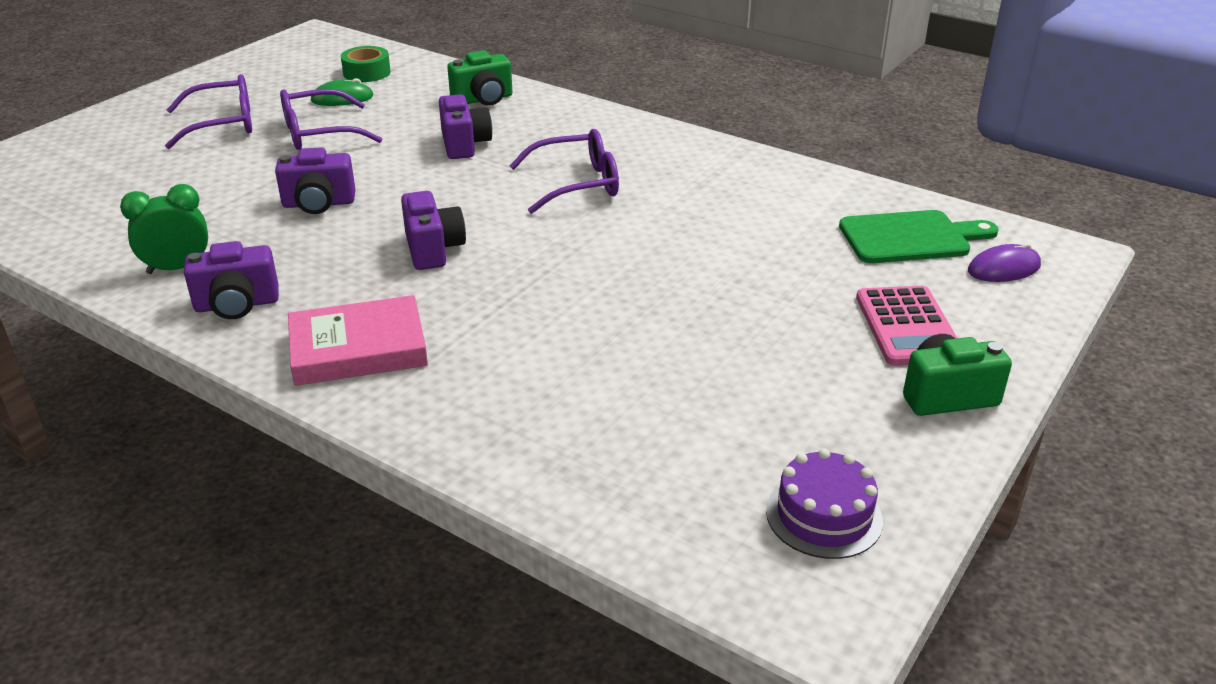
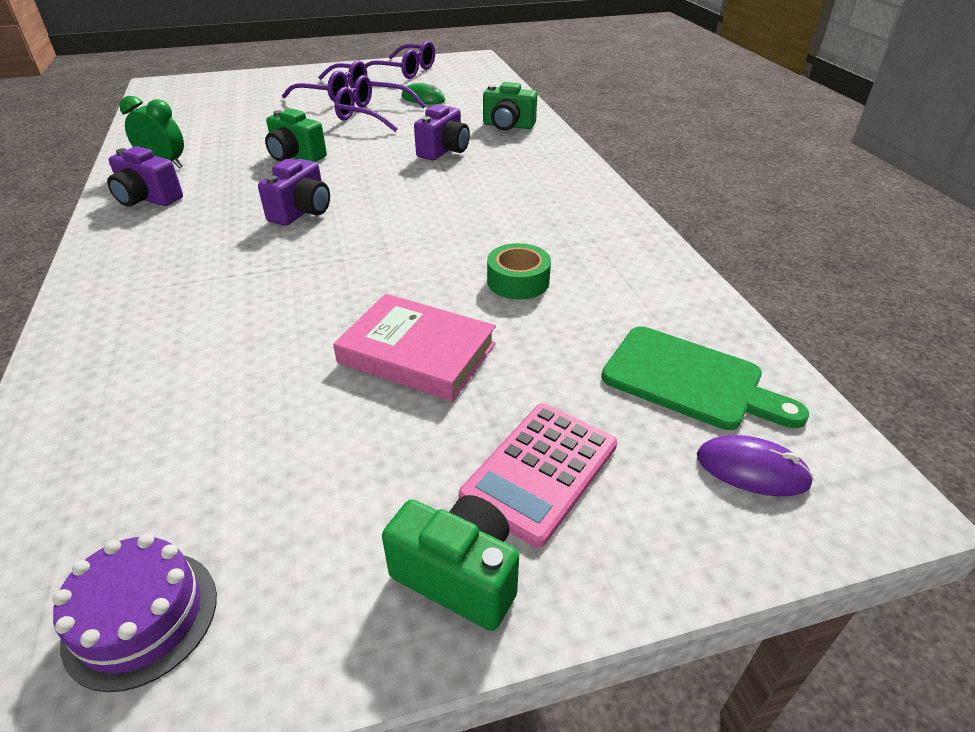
camera: 40 degrees right, 5 degrees up
purple camera [275,147,356,214] -> green camera [265,109,327,162]
pink book [288,295,428,386] -> pink book moved to [333,294,496,402]
green tape [341,46,391,82] -> green tape moved to [487,243,551,300]
purple glasses [510,129,619,214] -> purple glasses moved to [365,41,435,79]

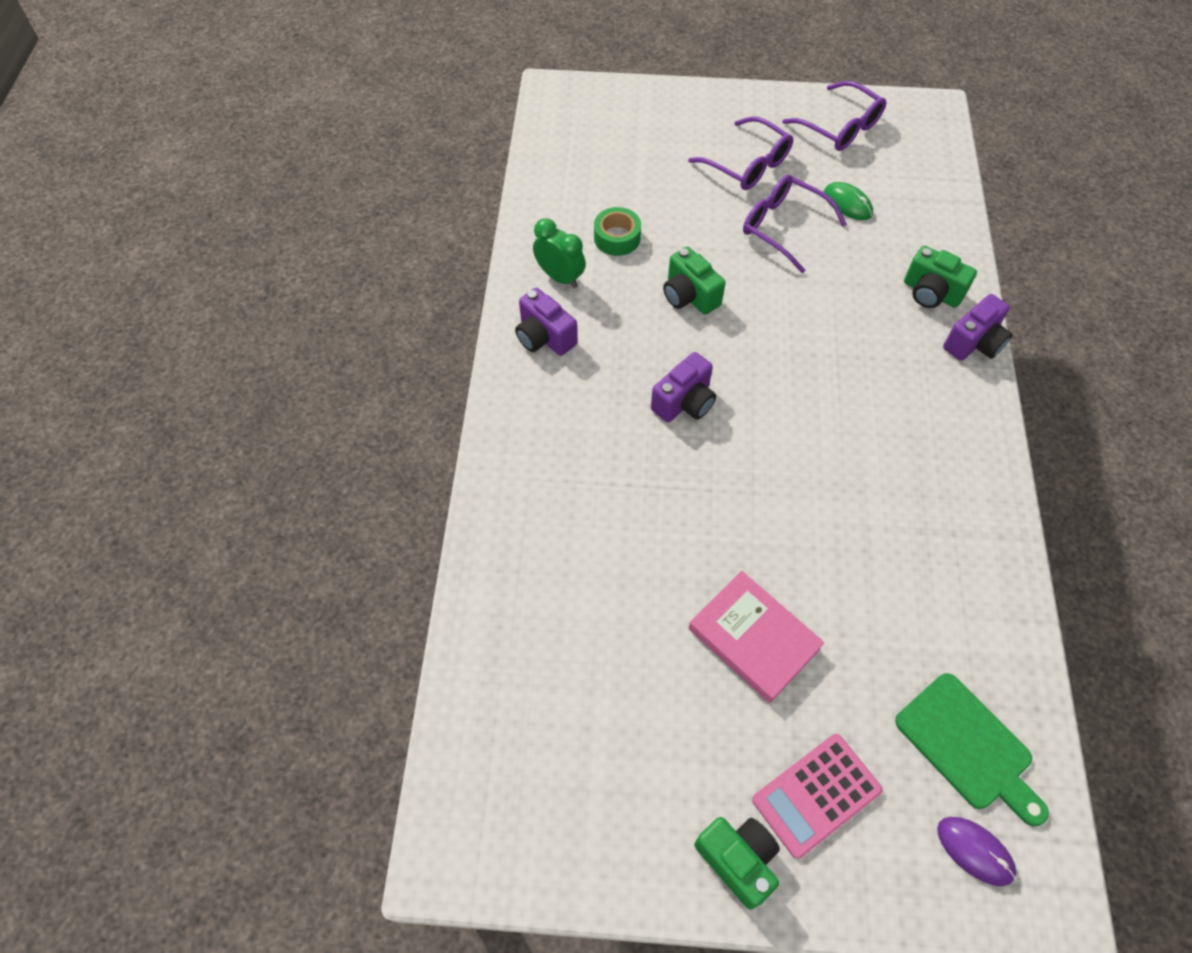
camera: 20 degrees right, 20 degrees up
purple cake [53,534,217,692] -> none
purple camera [414,104,470,160] -> purple camera moved to [943,294,1013,361]
green tape [487,243,551,300] -> green tape moved to [594,207,641,256]

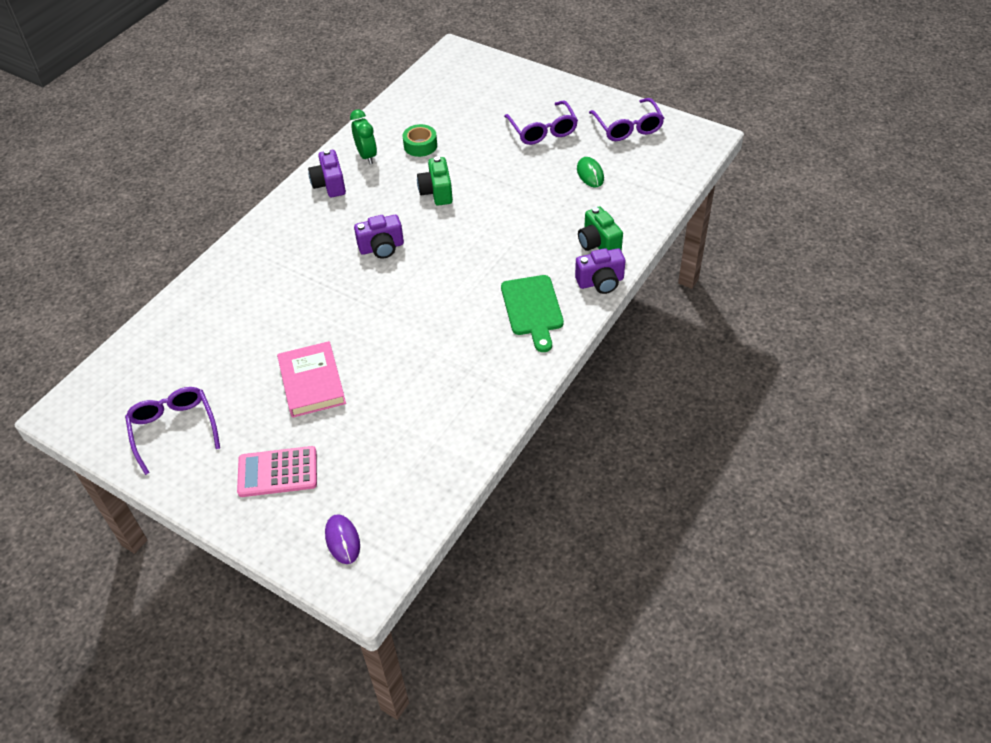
camera: 30 degrees right, 10 degrees down
green camera [694,817,780,910] -> none
purple glasses [743,175,847,273] -> purple glasses moved to [125,387,220,475]
green cutting board [895,673,1049,826] -> green cutting board moved to [501,275,564,352]

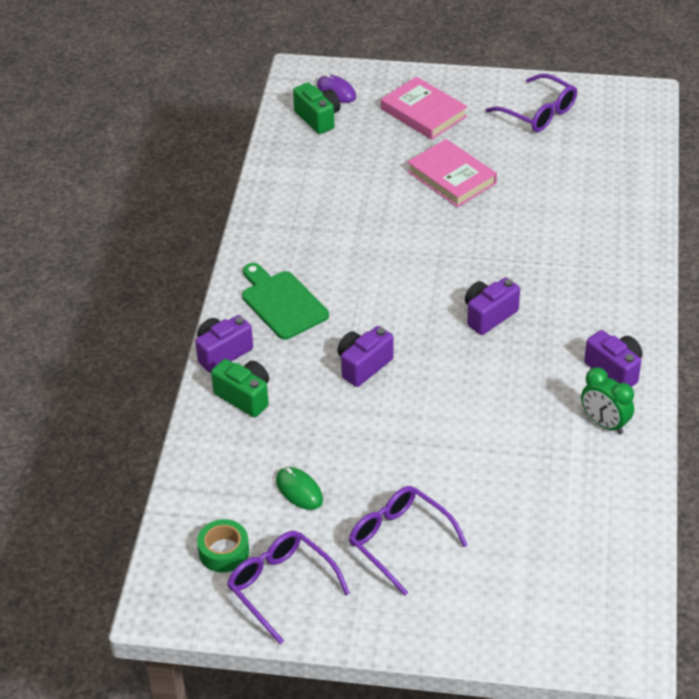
camera: 155 degrees right, 5 degrees down
pink calculator [237,446,317,497] -> pink book [381,77,467,140]
green tape [403,124,437,157] -> green tape moved to [197,519,249,572]
green camera [417,156,453,206] -> green camera moved to [293,83,340,134]
none -> purple camera [337,326,394,387]

